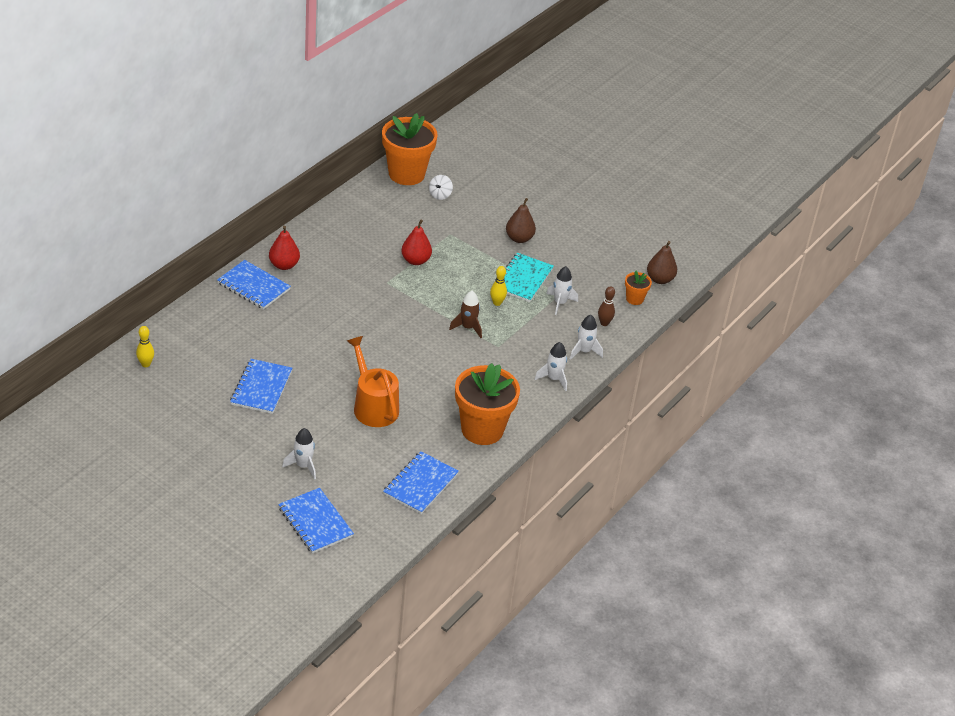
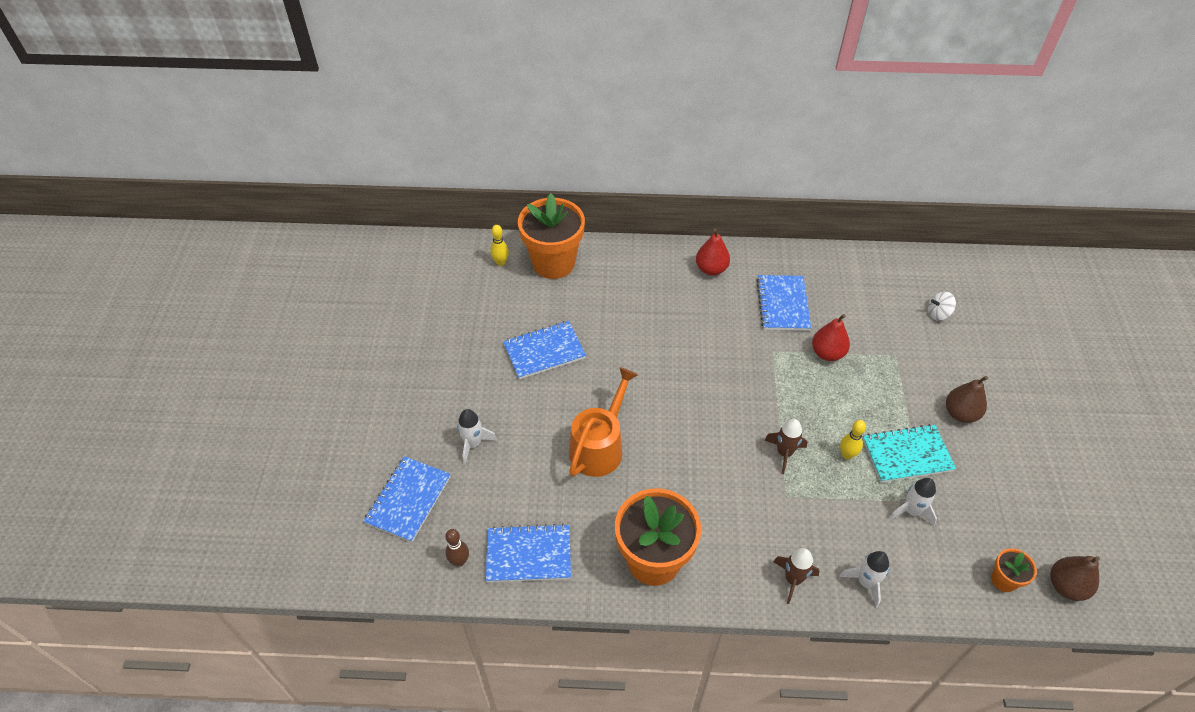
camera: 60 degrees right, 10 degrees up
blue notebook [217,260,291,309] -> blue notebook moved to [757,275,811,331]
orange flower pot [382,113,438,185] -> orange flower pot moved to [518,193,585,279]
white rocket [534,342,567,391] -> brown rocket [773,548,819,604]
brown bowling pin [598,286,615,326] -> brown bowling pin moved to [445,529,469,567]

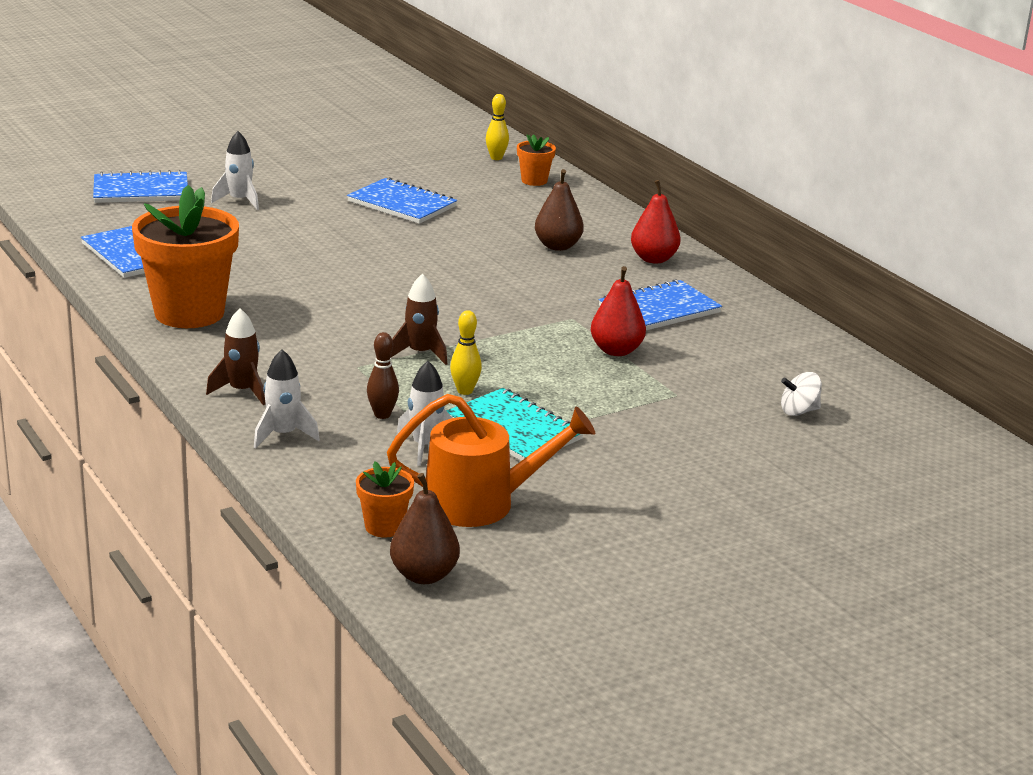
camera: 55 degrees right, 25 degrees down
brown bowling pin [445,529,469,567] -> brown bowling pin moved to [367,332,399,419]
orange flower pot [518,193,585,279] -> orange flower pot [517,134,556,186], size x0.45
orange watering can [569,367,638,477] -> orange watering can moved to [387,394,595,527]
white spinning top [928,292,956,320] -> white spinning top turned 60 degrees counterclockwise [781,372,822,416]
brown pear [946,376,988,423] -> brown pear moved to [535,169,584,251]

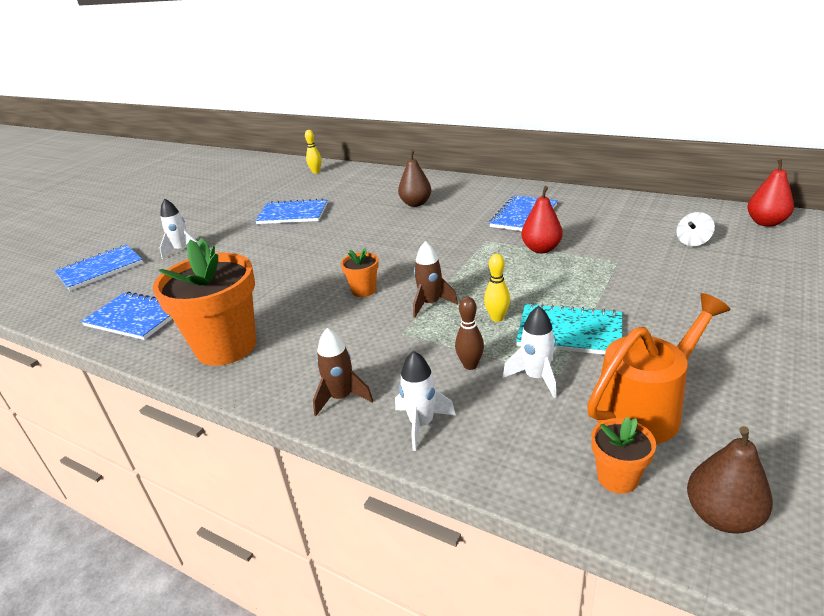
camera: 25 degrees left, 5 degrees up
orange flower pot [517,134,556,186] -> orange flower pot moved to [341,248,379,297]
red pear [631,180,681,264] -> red pear moved to [747,158,794,227]

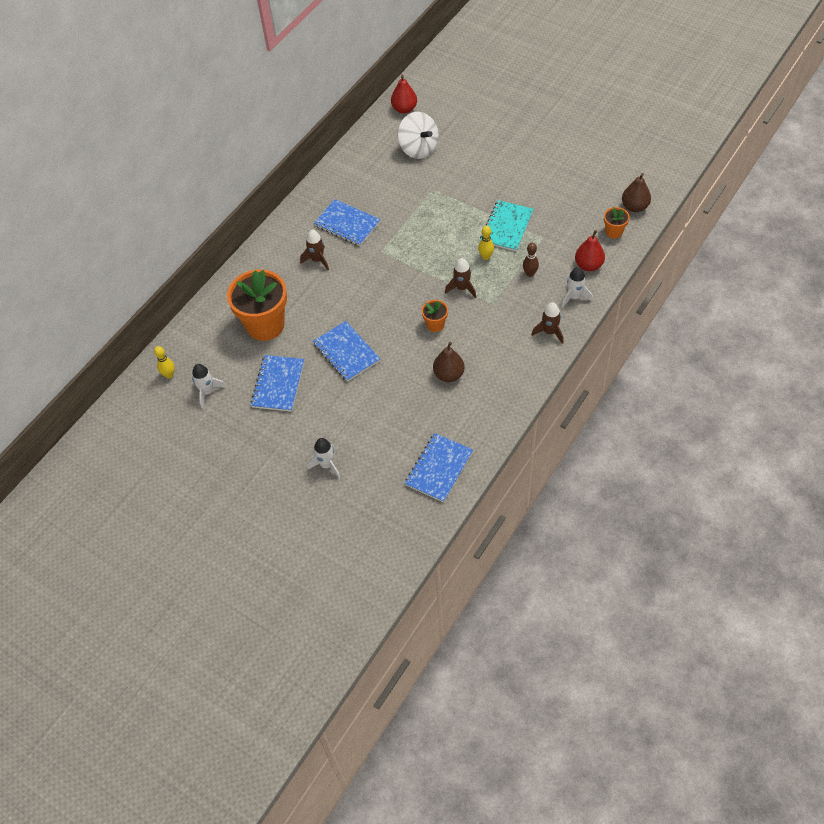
camera: 85 degrees left, 25 degrees up
blue notebook [55,245,143,291] -> blue notebook moved to [313,321,380,382]
orange flower pot [153,238,256,366] -> orange flower pot moved to [227,269,287,341]
brown pear [398,149,431,207] -> brown pear moved to [433,342,465,382]
white rocket [503,306,556,398] -> white rocket moved to [192,364,226,408]
red pear [521,186,563,253] -> red pear moved to [575,230,605,271]
orange watering can [587,293,730,444] -> none
white spinning top [676,212,715,246] -> white spinning top [398,112,439,159], size x1.96
none -> brown rocket [300,230,329,270]

